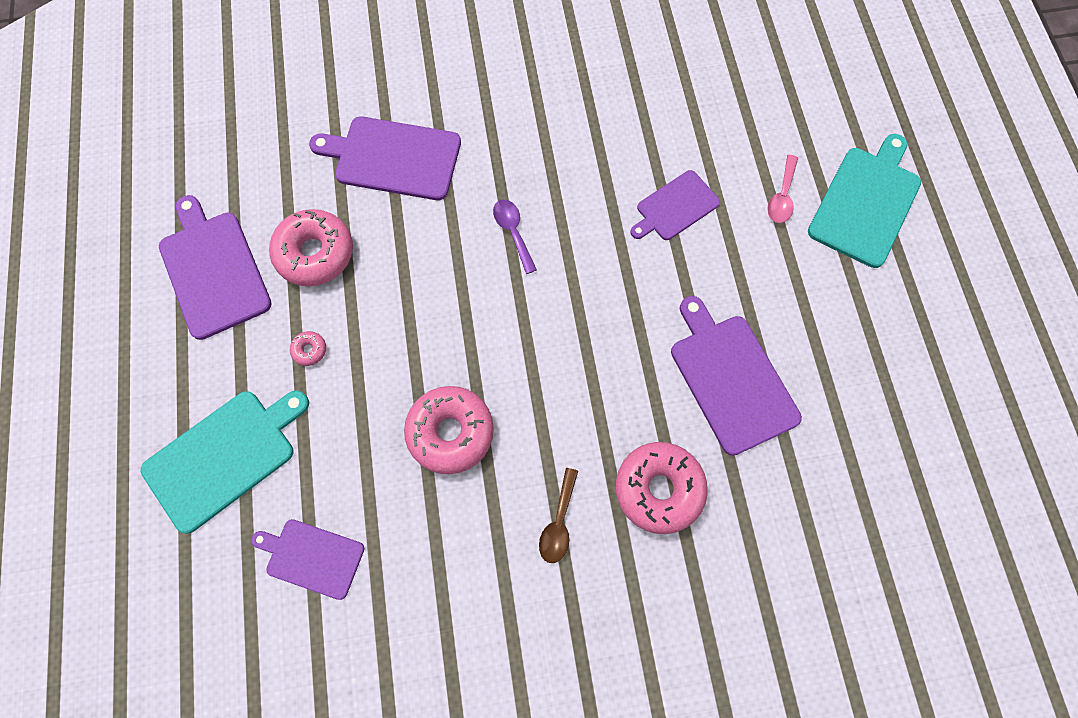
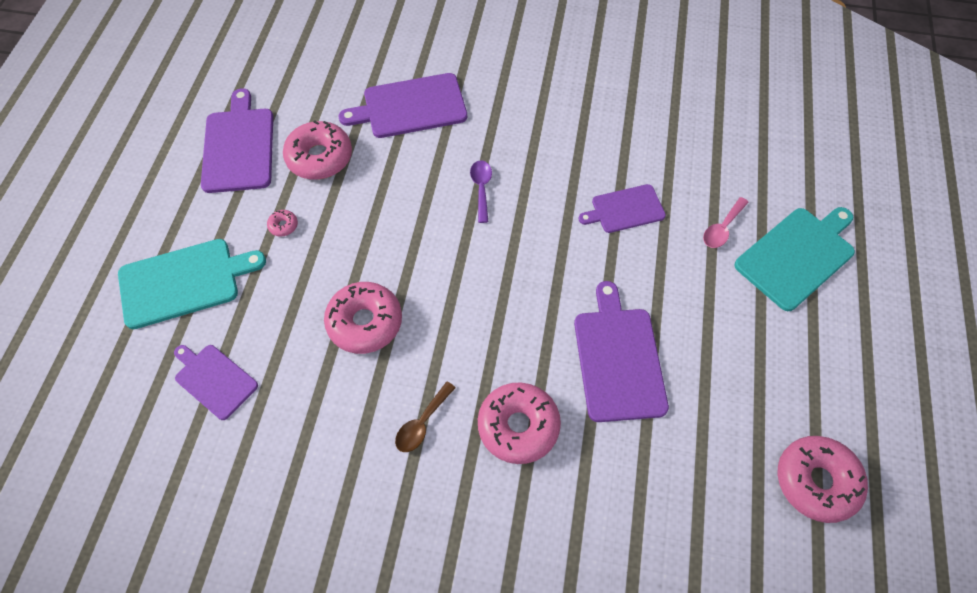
camera: 20 degrees right, 10 degrees down
purple cutting board [309,116,461,200] -> purple cutting board turned 45 degrees counterclockwise [339,73,467,138]
none -> pink donut [778,436,868,523]

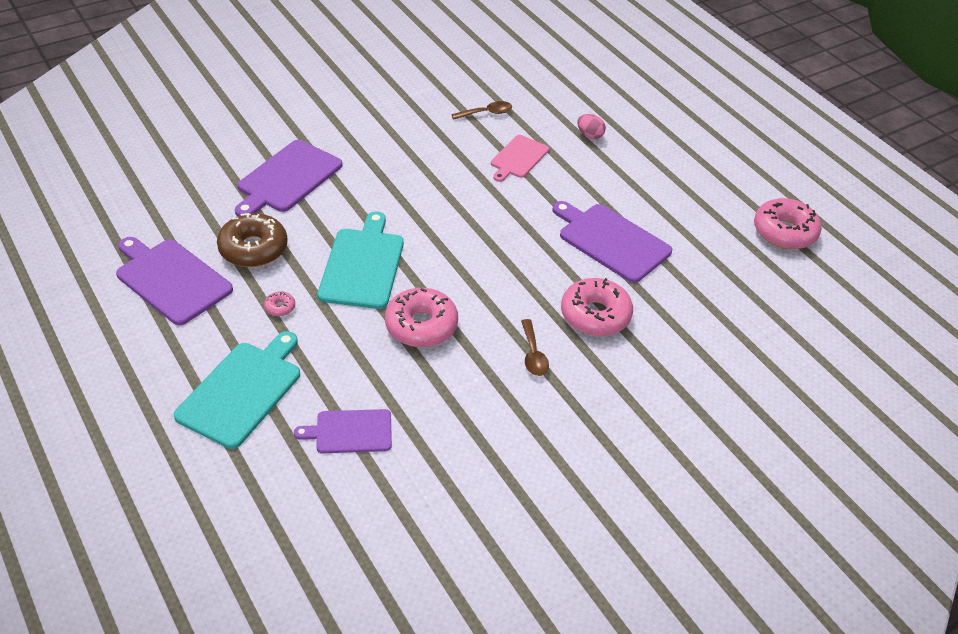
camera: 45 degrees left, 15 degrees down
pink donut [283,121,352,180] -> brown donut [217,213,288,267]
purple spoon [470,160,492,223] -> none
purple cutting board [578,184,666,233] -> pink cutting board [491,135,549,182]
pink spoon [703,197,749,248] -> pink egg [577,114,606,139]
turquoise cutting board [734,207,855,311] -> turquoise cutting board moved to [318,212,404,309]
none -> brown spoon [451,101,512,120]

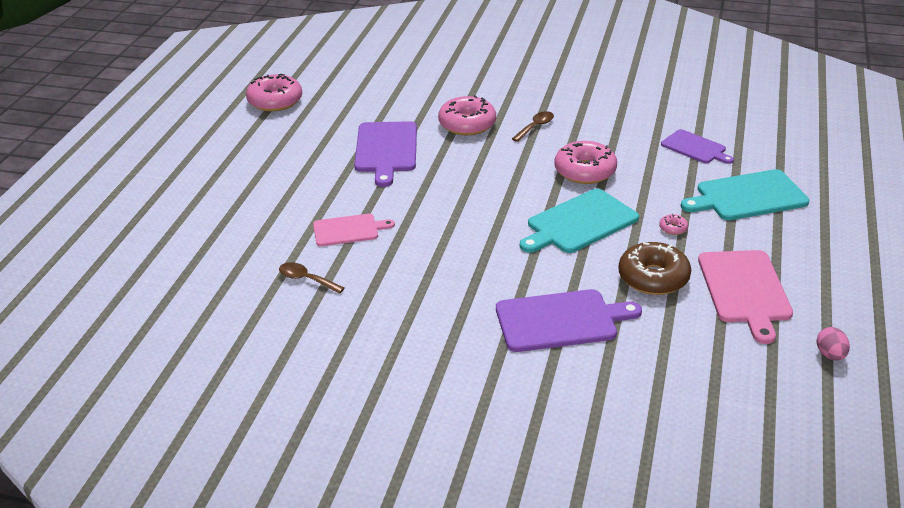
camera: 130 degrees left, 10 degrees down
purple cutting board [116,237,233,325] -> pink cutting board [698,250,793,344]
pink egg [577,114,606,139] -> pink egg moved to [817,327,850,361]

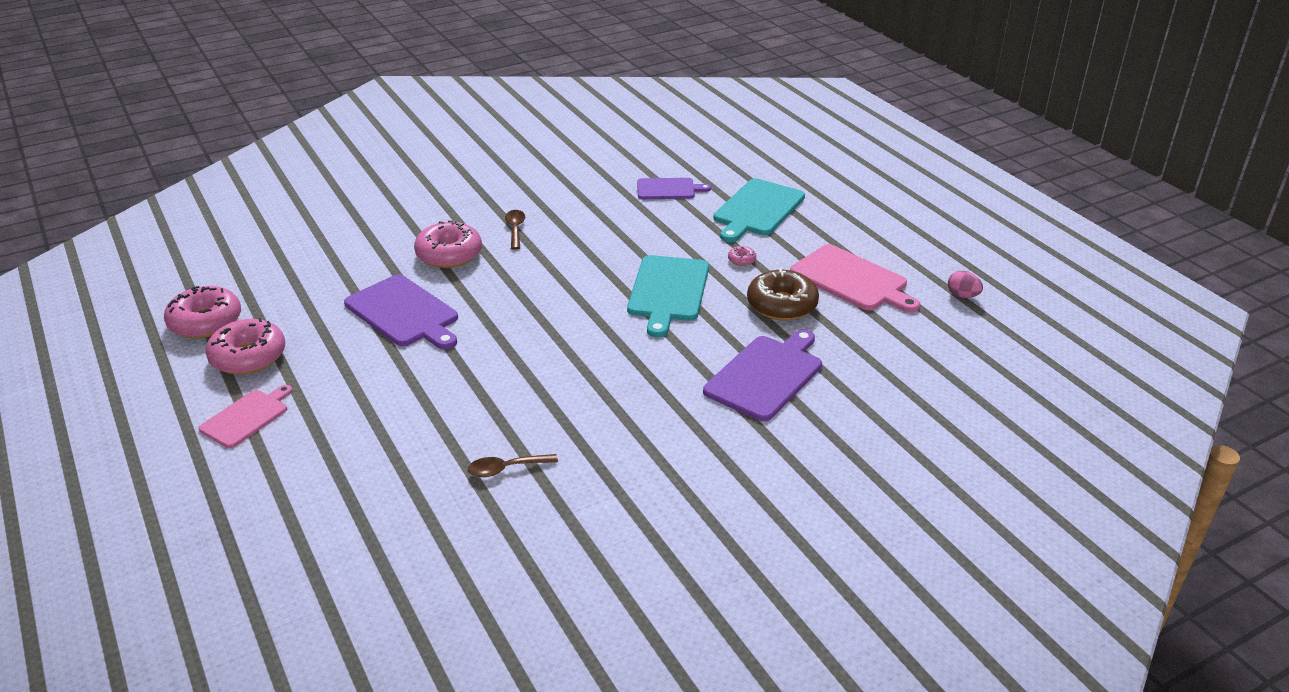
camera: 45 degrees left, 0 degrees up
pink cutting board [313,214,395,246] -> pink cutting board moved to [199,385,292,448]
pink donut [555,141,617,184] -> pink donut moved to [206,318,285,375]

